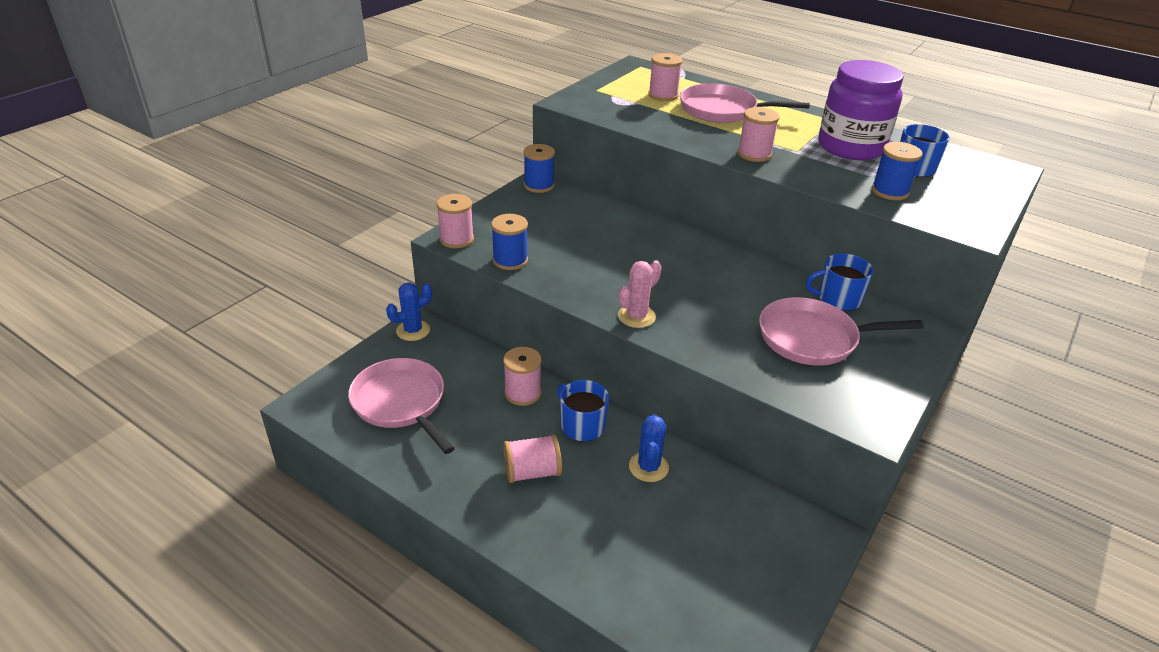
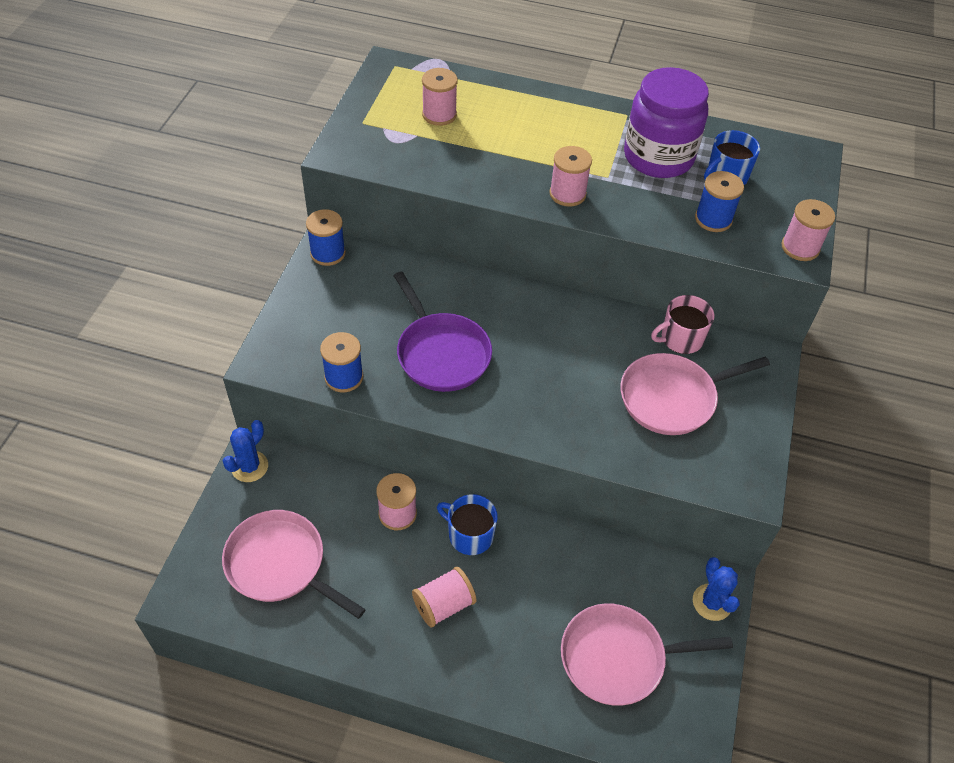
camera: 20 degrees left, 15 degrees up
pink spool [436,194,474,248] -> pink spool moved to [781,199,835,261]
pink cactus [618,260,661,328] -> none
blue cactus [629,414,669,482] -> blue cactus moved to [693,557,740,621]
pink pan [680,83,810,123] -> pink pan moved to [561,603,733,706]
blue mug [806,253,874,311] -> pink mug [651,295,715,354]
none -> purple pan [394,272,492,392]

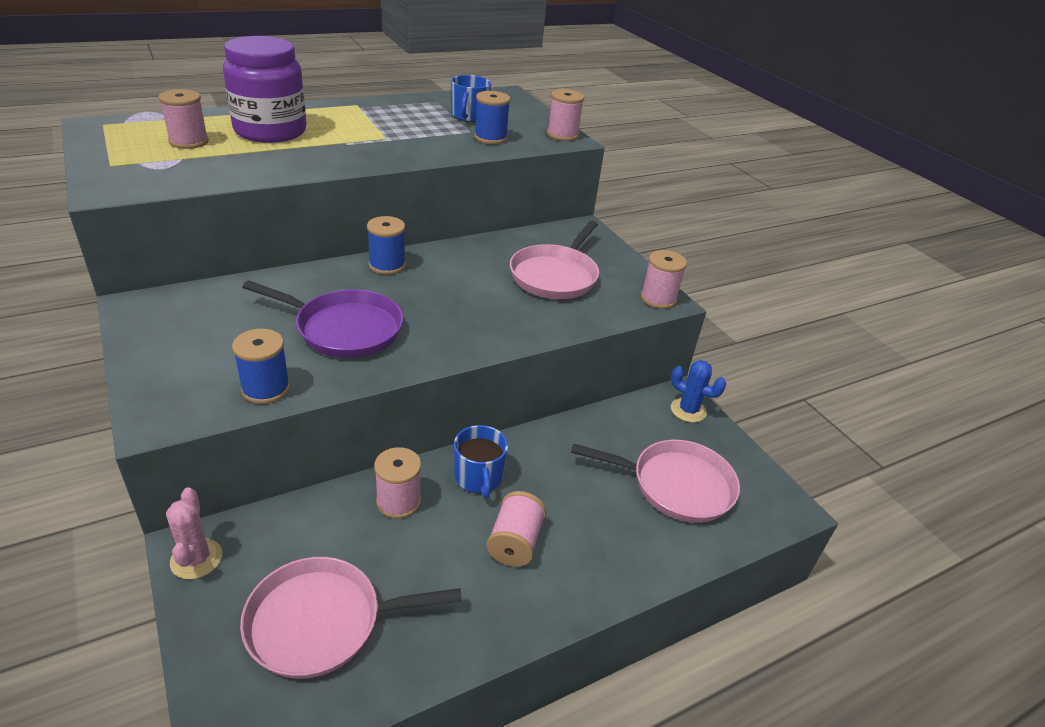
camera: 45 degrees left, 15 degrees down
blue cactus [223,420,268,482] -> pink cactus [166,487,222,579]
blue spool [306,209,346,266] -> blue spool moved to [367,216,406,275]
blue mug [437,494,498,555] -> blue mug turned 90 degrees counterclockwise [454,425,508,498]
pink spool [549,146,592,207] -> pink spool moved to [641,250,687,309]
pink pan [561,603,733,706] -> pink pan turned 120 degrees counterclockwise [571,440,740,523]
purple jar [624,67,709,178] -> purple jar moved to [223,36,307,143]
pink mug [651,295,715,354] -> none

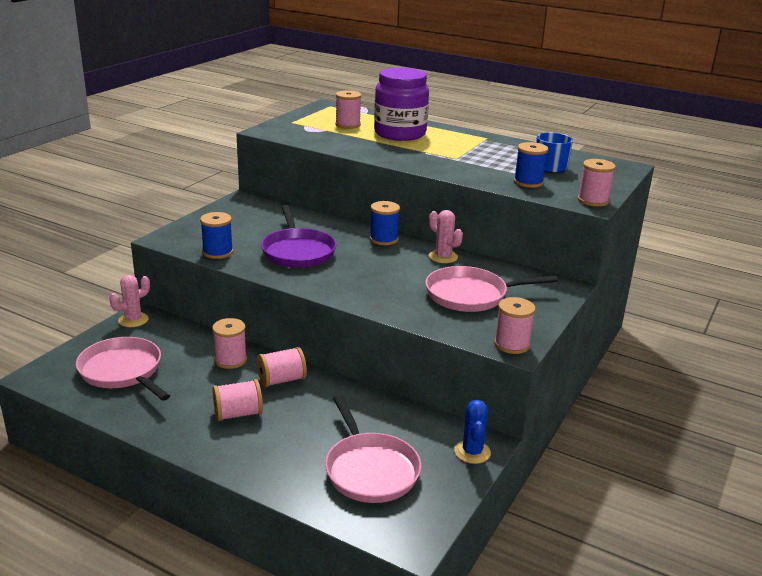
camera: 60 degrees right, 10 degrees down
blue mug [454,425,508,498] -> pink spool [257,347,307,387]
none -> pink cactus [429,210,463,263]

